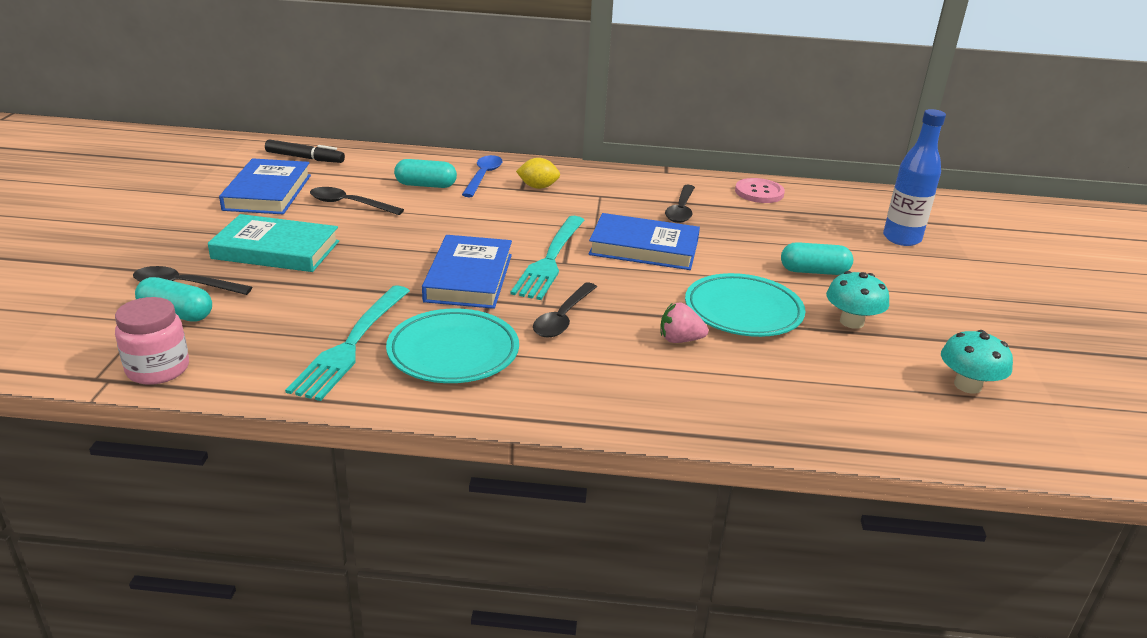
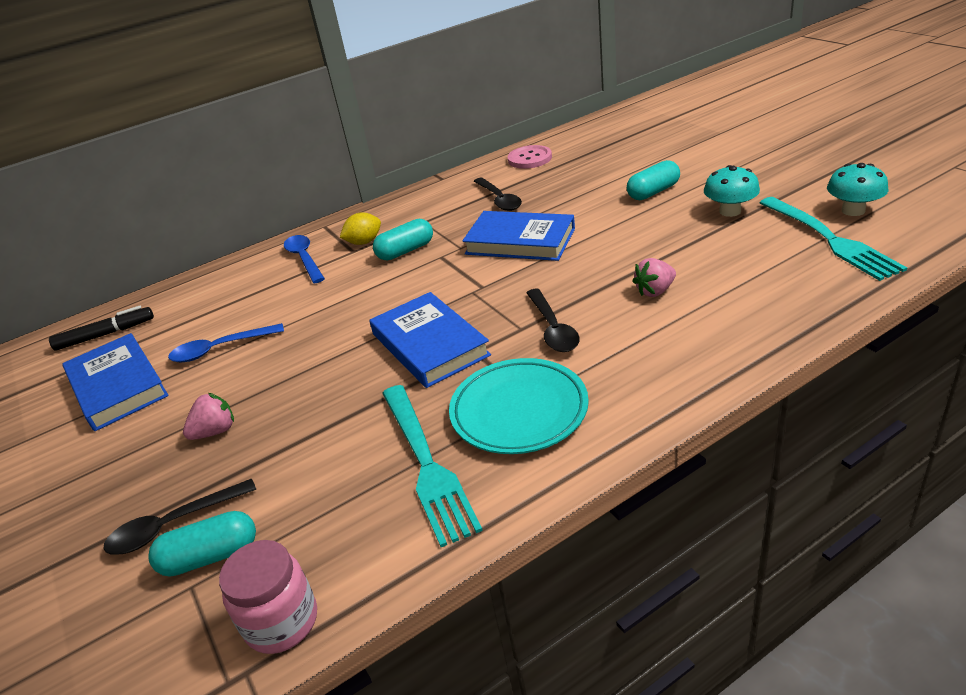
camera: 30 degrees left, 5 degrees up
turquoise book [208,214,339,272] -> pink strawberry [183,393,234,440]
black spoon [310,187,404,215] -> blue spoon [168,323,284,362]
turquoise capsule [394,159,457,188] -> turquoise capsule moved to [373,219,433,260]
turquoise fork [511,216,584,300] -> turquoise fork moved to [760,197,907,281]
blue book [589,213,700,270] -> blue book turned 45 degrees clockwise [462,211,575,261]
turquoise plate [685,273,806,337] -> none
blue bottle [883,109,946,246] -> none

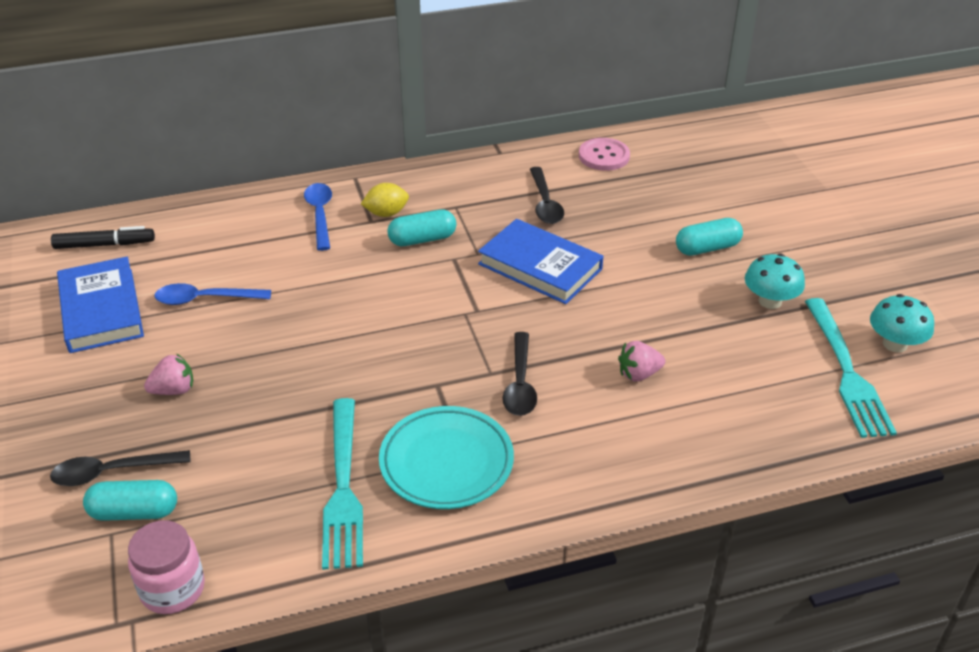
camera: 10 degrees right, 5 degrees up
blue book [370,292,491,388] -> none

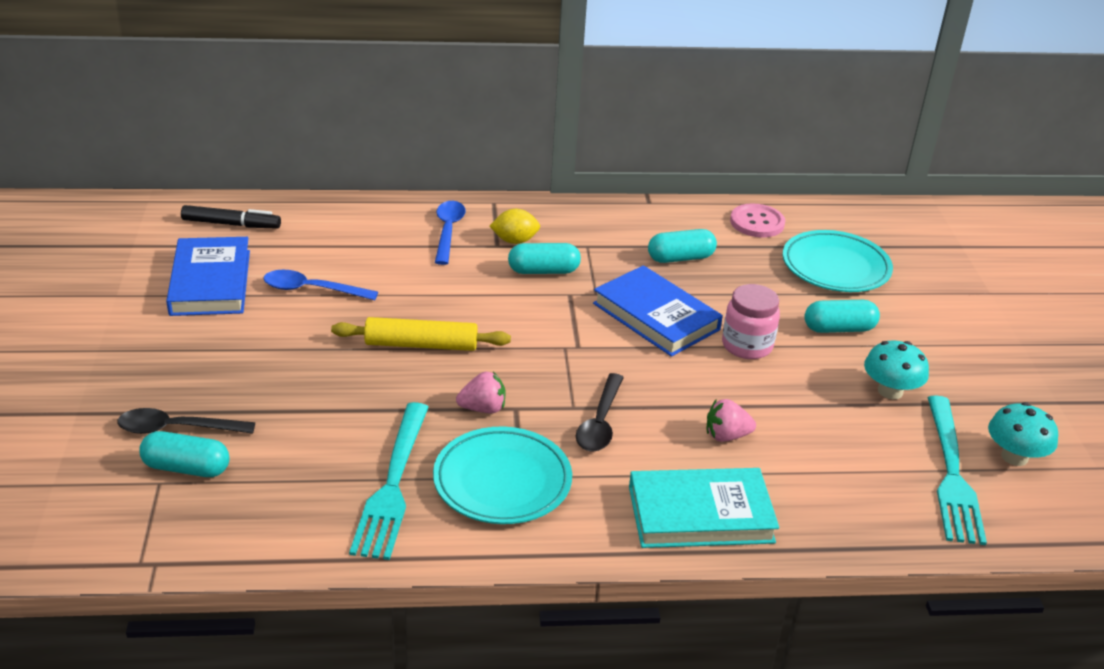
camera: 10 degrees right, 5 degrees down
pink jar [128,520,205,614] -> pink jar moved to [722,284,780,359]
pink strawberry [144,353,193,395] -> pink strawberry moved to [456,372,505,413]
black spoon [530,167,564,224] -> turquoise capsule [648,229,717,263]
none -> yellow rolling pin [331,317,511,351]
none -> turquoise book [629,468,779,548]
none -> turquoise plate [783,230,893,292]

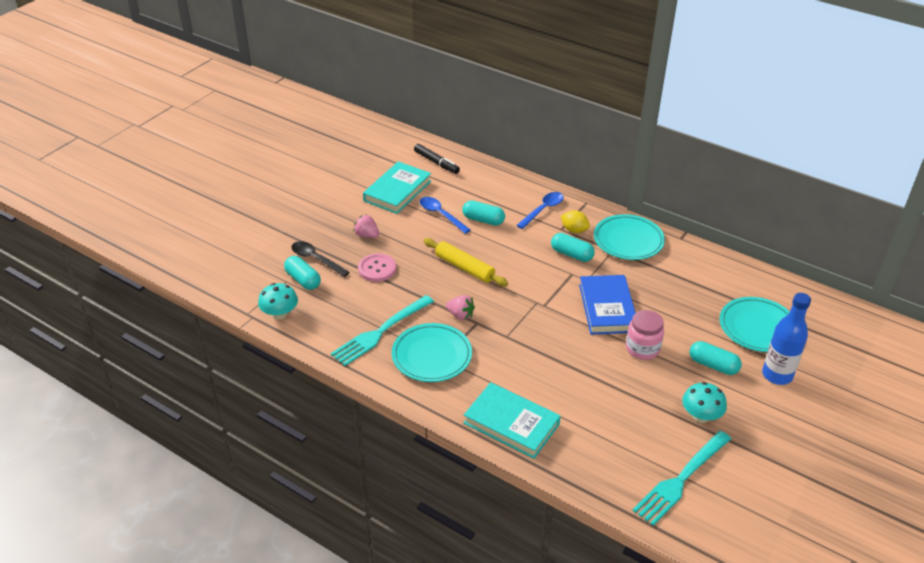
camera: 40 degrees right, 5 degrees up
blue book [166,237,250,316] -> turquoise book [363,161,431,214]
black spoon [576,373,624,452] -> none
turquoise capsule [648,229,717,263] -> turquoise capsule moved to [462,200,505,226]
pink strawberry [707,399,756,442] -> pink strawberry moved to [353,214,379,238]
pink button [730,203,785,238] -> pink button moved to [358,254,396,282]
turquoise mushroom [988,402,1058,466] -> turquoise mushroom moved to [258,283,298,320]
none -> turquoise plate [594,214,665,260]
none -> blue bottle [762,293,811,385]

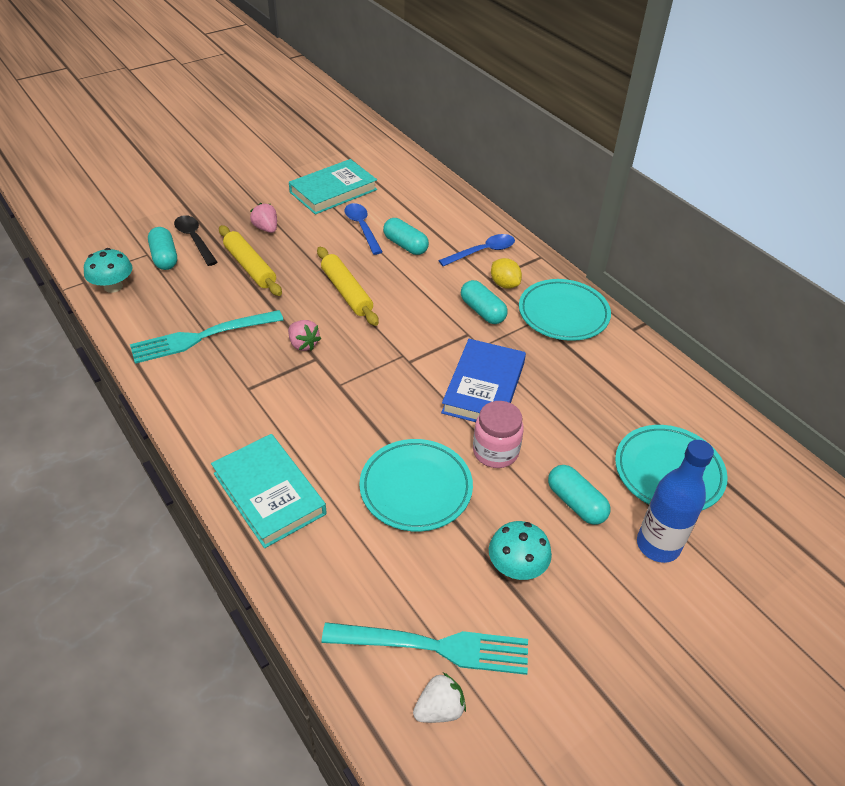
camera: 20 degrees right, 5 degrees up
pink button [358,254,396,282] -> yellow rolling pin [219,225,282,296]
turquoise plate [392,323,472,382] -> turquoise plate moved to [359,439,473,532]
black marker [414,144,460,174] -> none
turquoise fork [632,431,731,526] -> turquoise fork turned 150 degrees counterclockwise [321,622,528,675]
none -> white strawberry [413,672,466,723]

